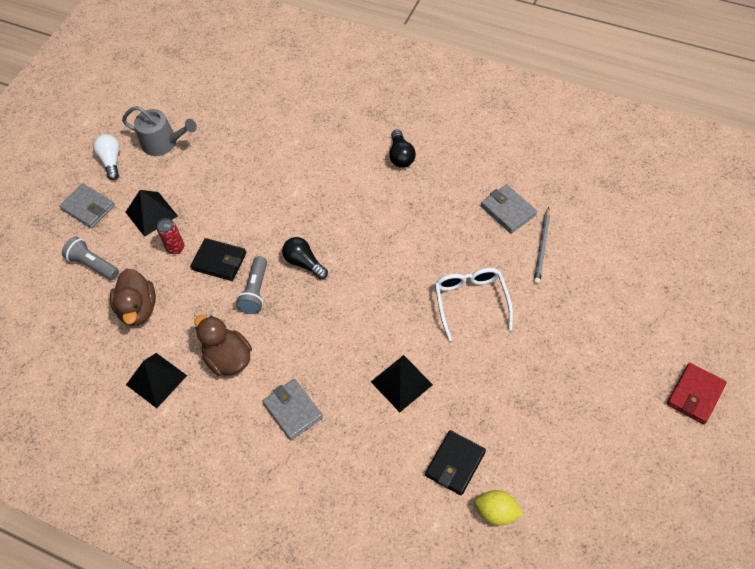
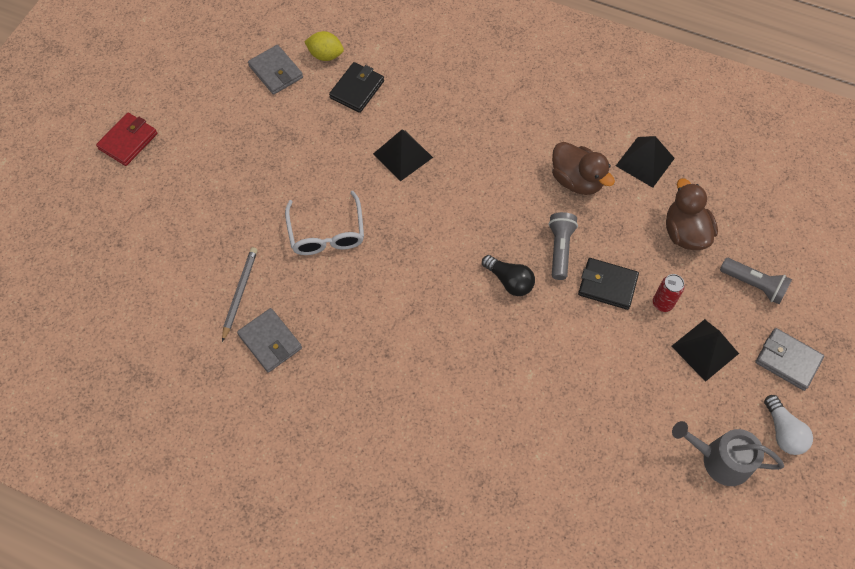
camera: 175 degrees right, 5 degrees up
grey wallet [262,379,323,440] -> grey wallet moved to [248,45,303,95]
black light bulb [389,129,416,168] -> none

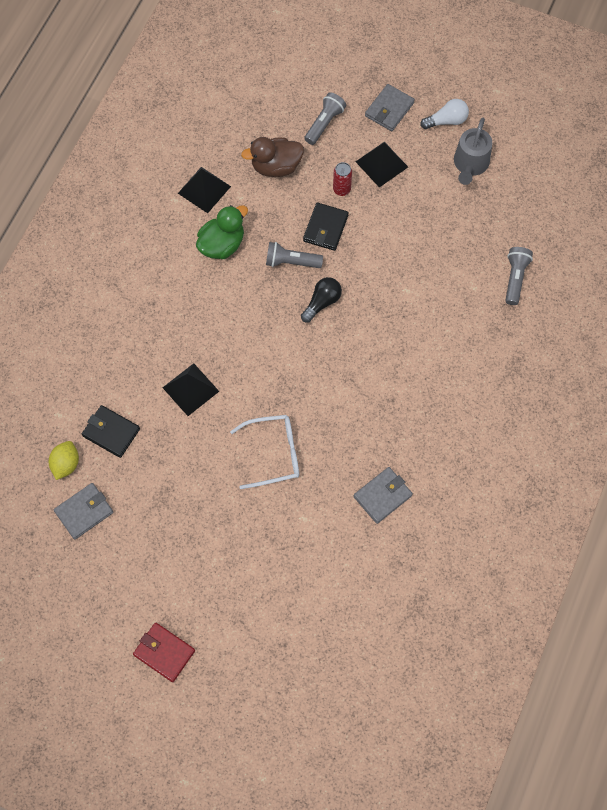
camera: 90 degrees left, 5 degrees up
grey pencil [222,247,258,342] -> none
brown duck [552,142,615,195] -> green duck [196,205,248,259]
none -> grey flashlight [505,247,533,305]

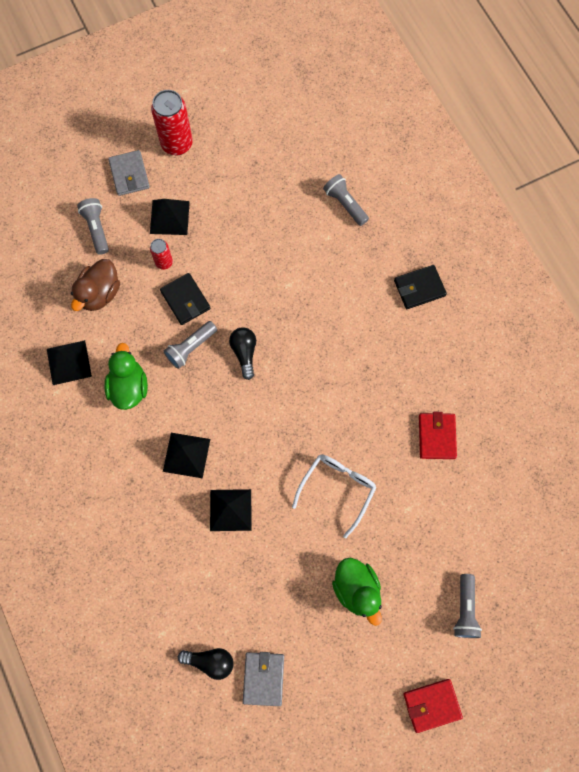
camera: 50 degrees left, 5 degrees up
yellow lemon [49,441,79,480] -> black light bulb [178,648,233,680]
black wallet [82,405,140,458] -> black wallet moved to [394,265,447,309]
grey wallet [354,467,413,524] -> red wallet [419,412,457,459]
white light bulb [420,99,469,129] -> red can [151,90,193,156]
grey watering can [454,118,492,185] -> none
none -> black pyramid [163,433,210,479]
none -> green duck [332,557,382,626]
none -> grey flashlight [453,574,482,638]

